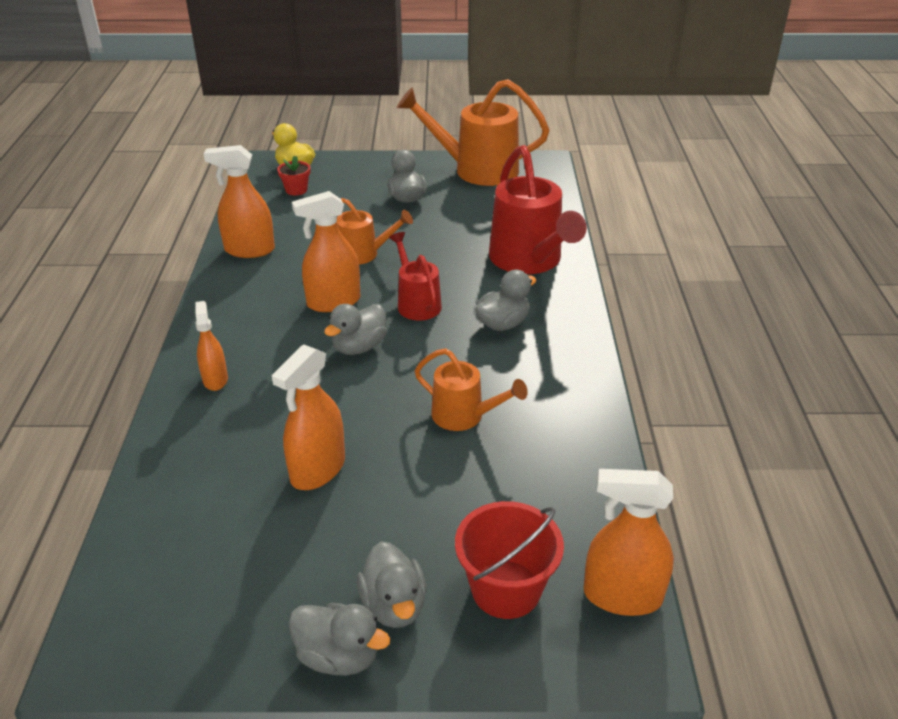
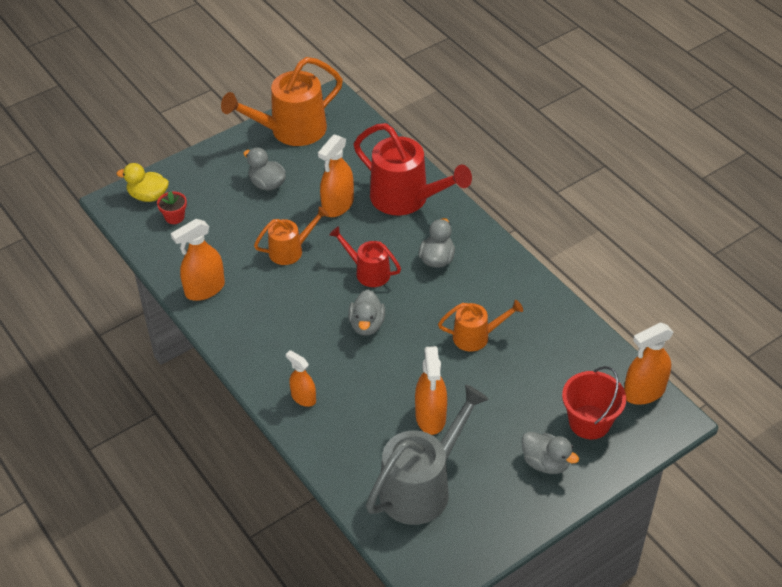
camera: 35 degrees left, 10 degrees up
grey duck [289,603,390,676] -> none
orange spray bottle [292,191,360,312] -> orange spray bottle moved to [318,135,354,217]
none -> grey watering can [366,385,489,525]

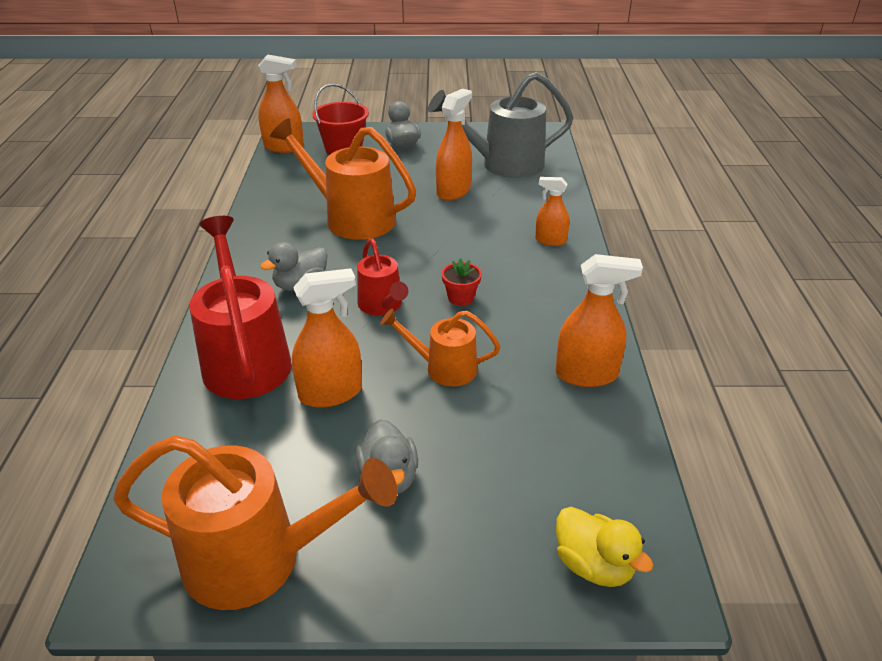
camera: 145 degrees left, 10 degrees down
red flower pot [157,191,187,224] -> red flower pot moved to [442,258,482,306]
orange spray bottle [286,350,316,407] -> orange spray bottle turned 120 degrees clockwise [535,177,569,246]
grey duck [348,289,385,336] -> none
orange watering can [438,300,523,352] -> orange watering can [270,118,416,240], size x1.78

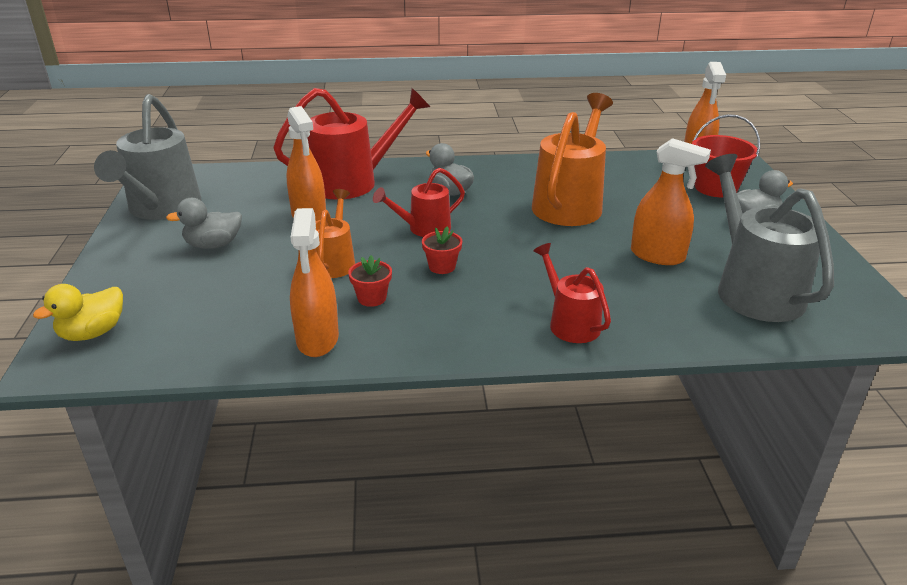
camera: 85 degrees right, 5 degrees down
orange watering can [113,435,397,610] -> grey watering can [94,94,201,220]
orange spray bottle [535,177,569,246] -> red watering can [533,243,611,343]
none -> red flower pot [348,255,392,307]

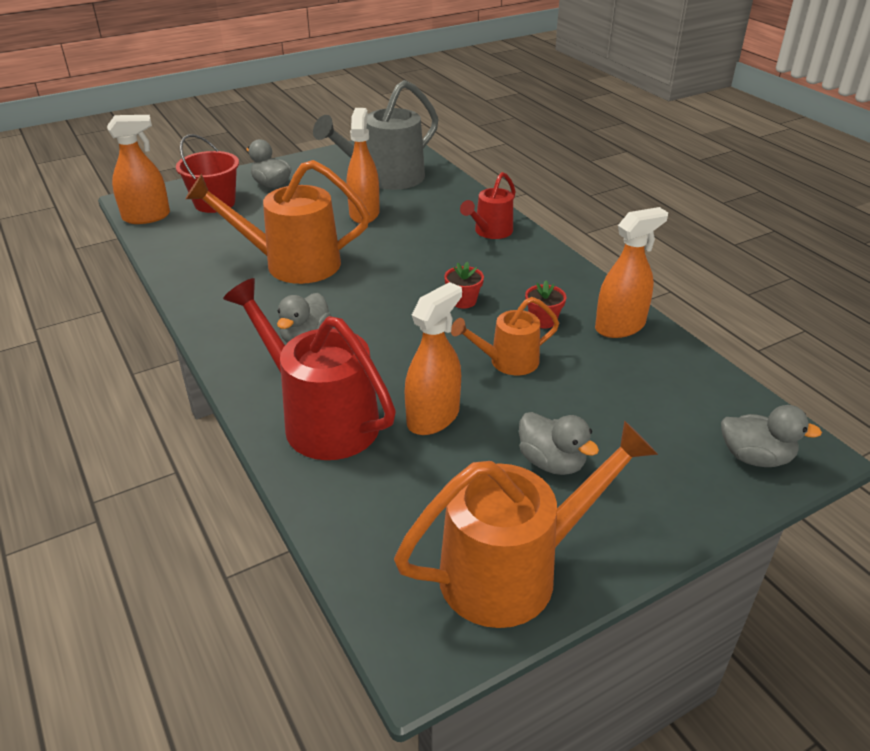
camera: 115 degrees left, 5 degrees up
yellow duck [33,284,123,341] -> grey duck [721,405,822,467]
grey watering can [94,94,201,220] -> orange watering can [394,420,658,628]
red watering can [373,167,465,237] -> none

